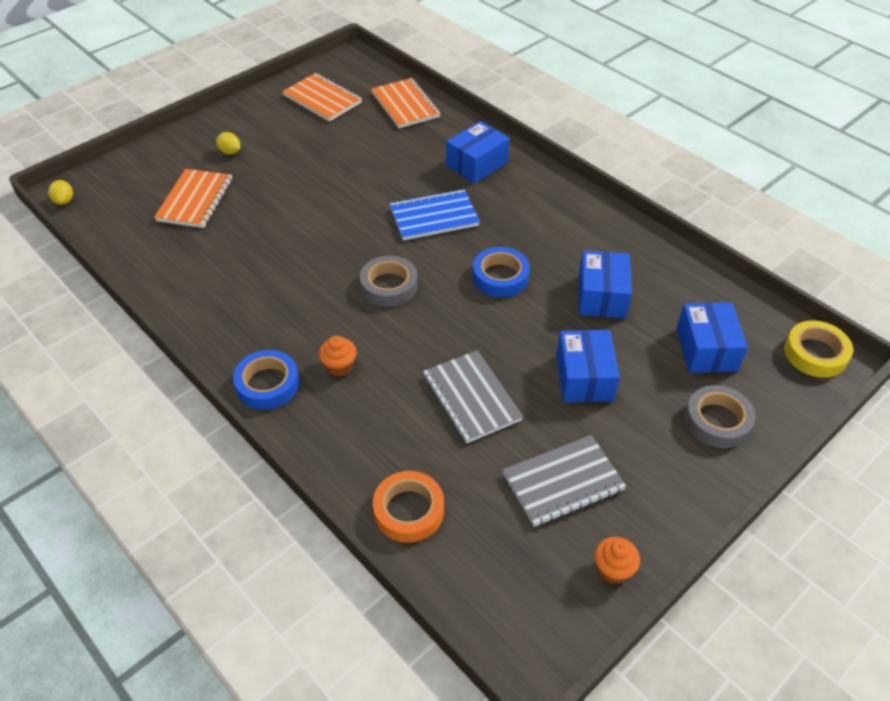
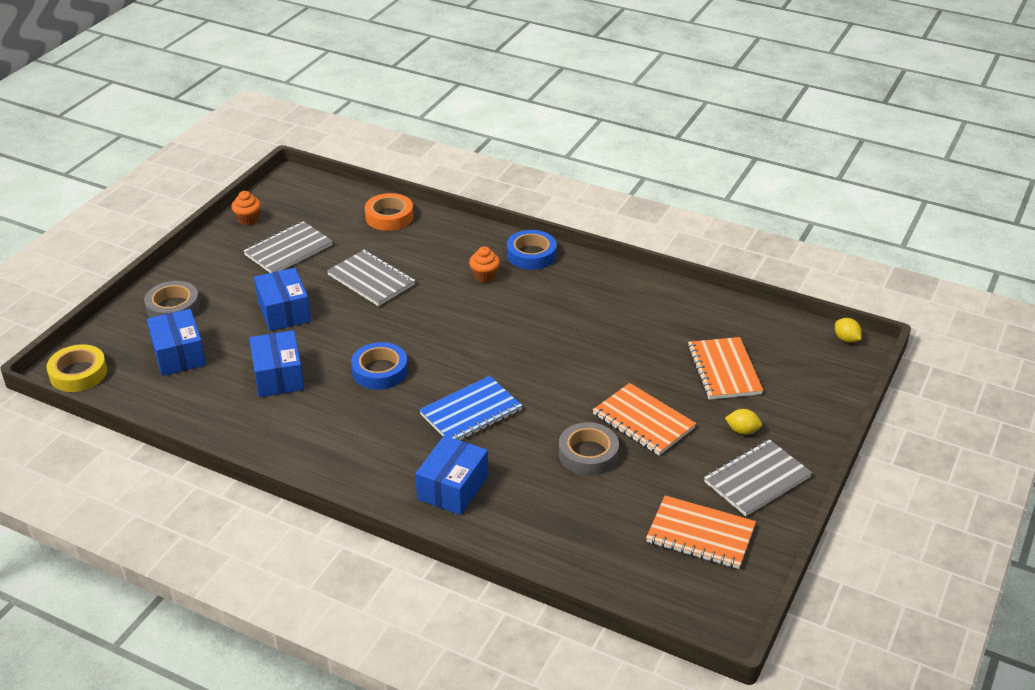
camera: 160 degrees right, 10 degrees down
grey tape [360,256,418,307] -> grey tape moved to [559,422,619,476]
orange notebook [371,78,440,128] -> orange notebook moved to [593,383,696,455]
none -> grey notebook [704,439,812,516]

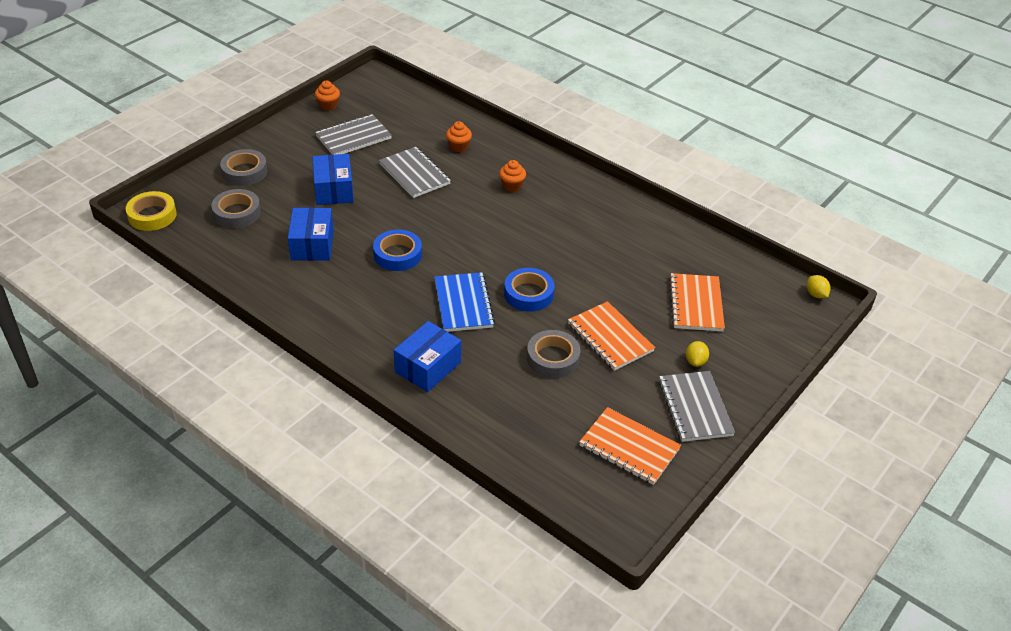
camera: 10 degrees right, 5 degrees up
blue box [147,309,206,376] -> grey tape [212,189,261,228]
orange tape [365,193,414,231] -> none
blue notebook [419,376,523,440] -> blue notebook turned 75 degrees counterclockwise [435,272,495,332]
blue tape [507,230,557,270] -> blue tape moved to [504,268,555,312]
grey notebook [704,439,812,516] -> grey notebook turned 75 degrees counterclockwise [659,371,735,442]
yellow lemon [725,409,762,435] -> yellow lemon turned 75 degrees clockwise [686,341,709,367]
none -> orange cupcake [446,121,472,152]

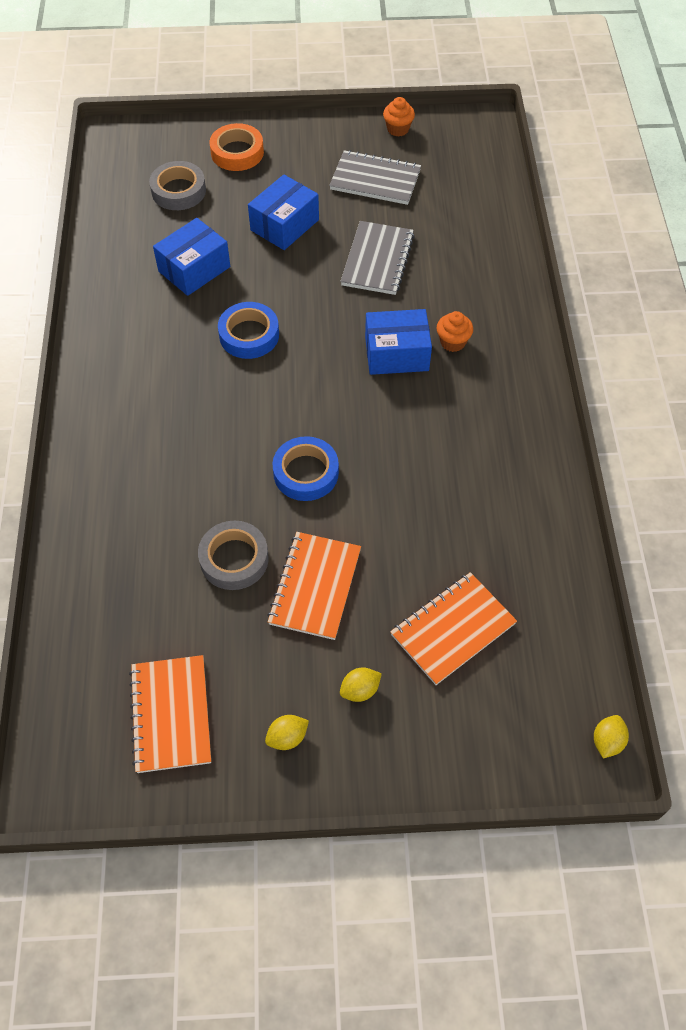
camera: 50 degrees right, 15 degrees up
yellow tape [126,191,177,231] -> none
grey tape [220,149,267,186] -> orange tape [209,123,264,171]
blue box [394,321,461,392] -> blue box moved to [365,309,432,375]
blue notebook [435,272,495,332] -> none
orange cupcake [446,121,472,152] -> none
grey notebook [659,371,735,442] -> yellow lemon [265,715,309,750]

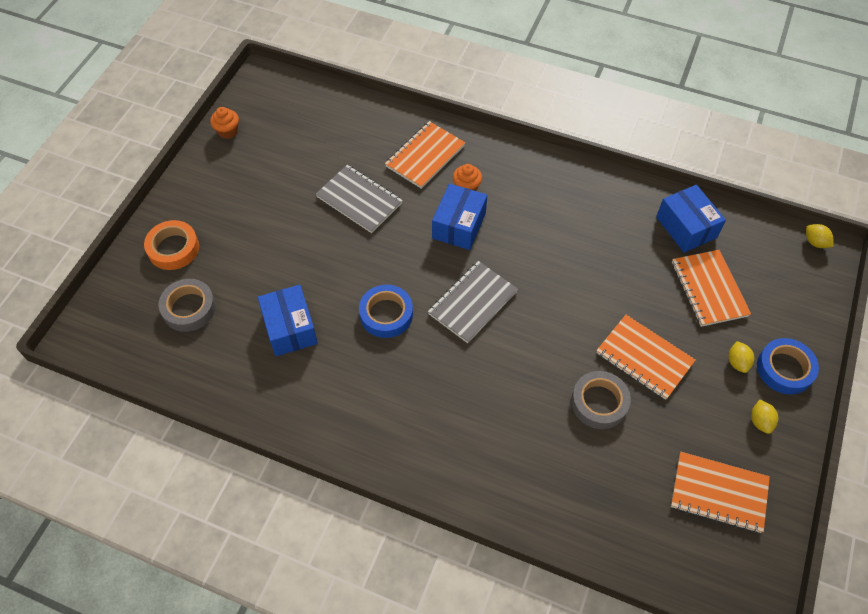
camera: 65 degrees left, 0 degrees up
blue box [248,175,319,250] -> blue box moved to [656,185,726,253]
blue tape [272,436,339,501] -> blue tape moved to [757,338,819,395]
grey notebook [329,150,421,205] -> grey notebook moved to [428,261,518,343]
none -> orange notebook [385,121,465,189]

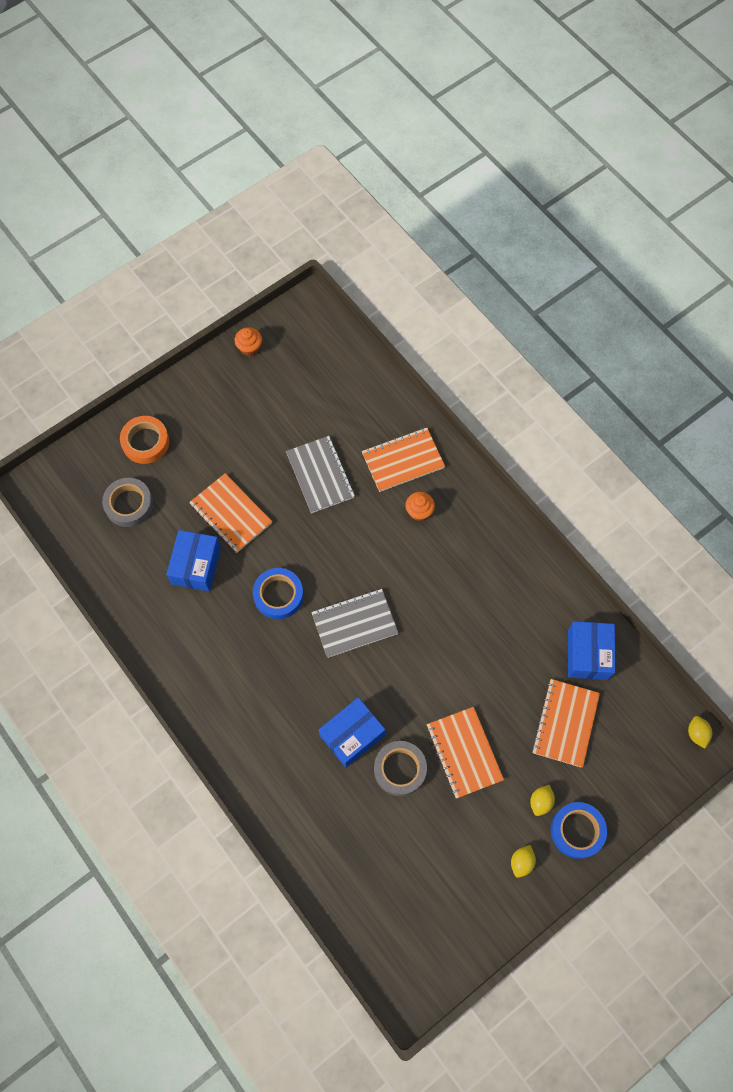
camera: 30 degrees right, 10 degrees up
blue box [432,184,487,250] -> blue box moved to [319,697,385,768]
orange notebook [671,452,770,533] -> orange notebook moved to [189,473,272,553]

